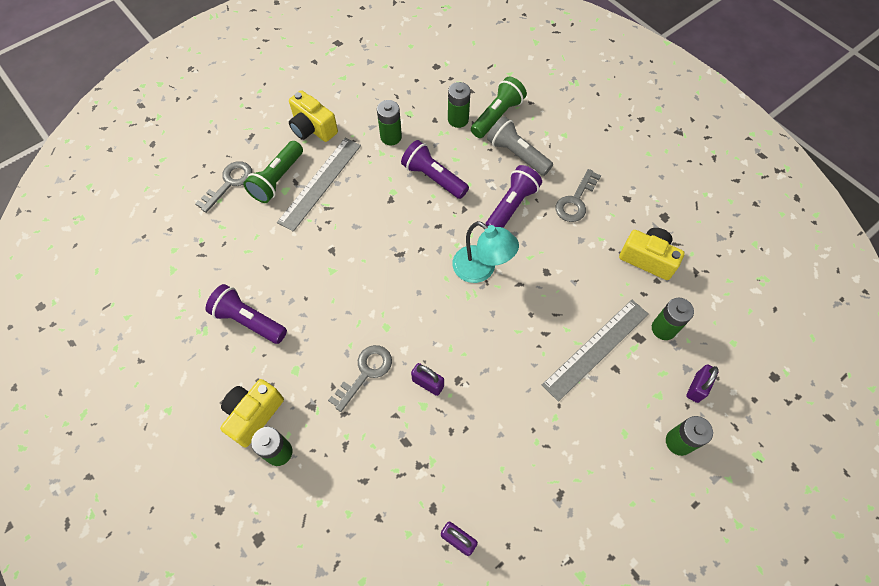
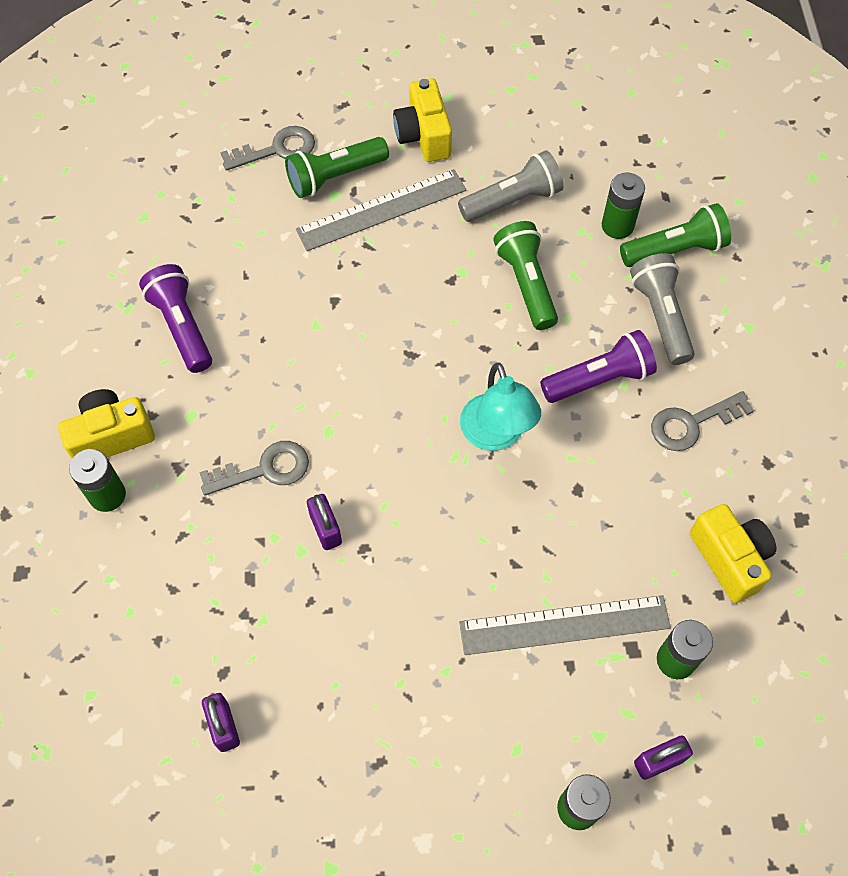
camera: 35 degrees right, 0 degrees up
green battery [377,100,402,145] -> grey flashlight [458,150,564,222]
purple flashlight [401,140,469,199] -> green flashlight [493,221,558,330]

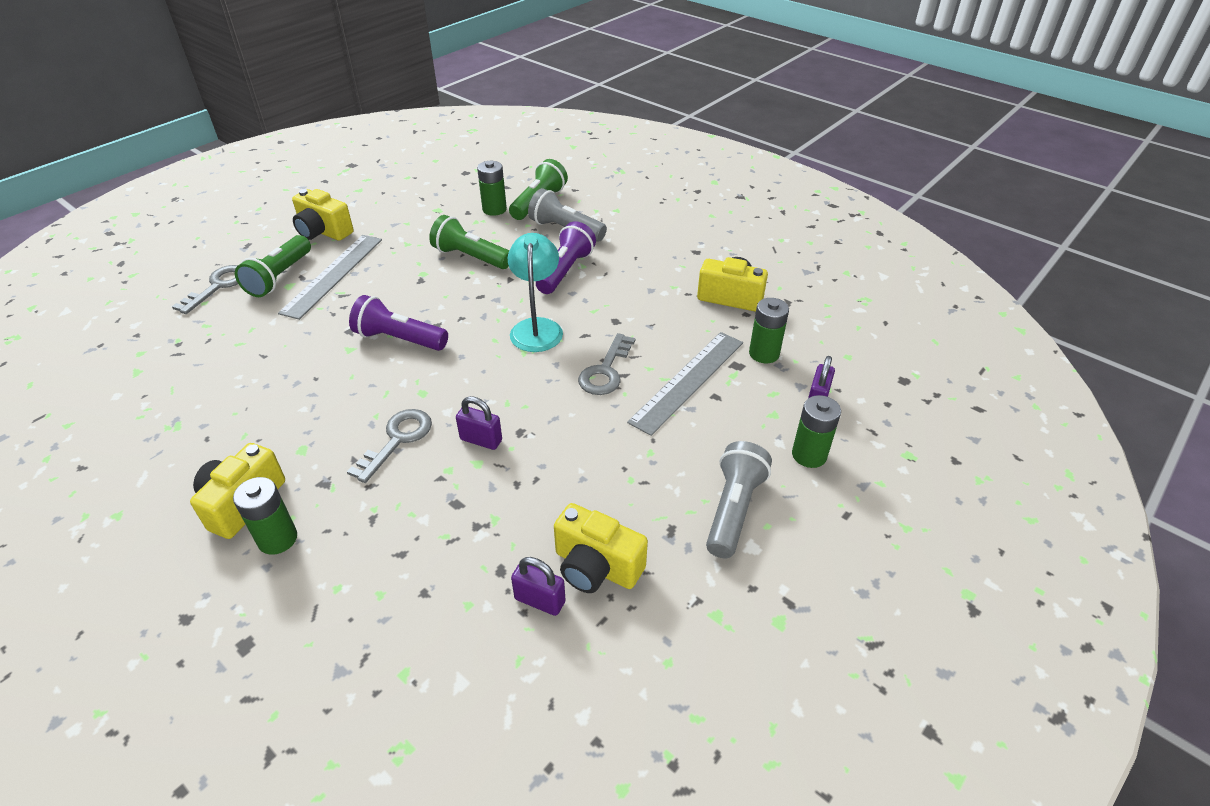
camera: 45 degrees left, 20 degrees down
purple flashlight [139,264,212,373] -> purple flashlight moved to [349,295,448,351]
grey flashlight [458,150,564,222] -> grey flashlight moved to [706,441,772,558]
turquoise lamp [460,363,541,451] -> turquoise lamp turned 120 degrees counterclockwise [508,233,563,352]
grey key [651,391,754,451] -> grey key moved to [578,333,635,395]
none -> yellow camera [554,503,648,593]

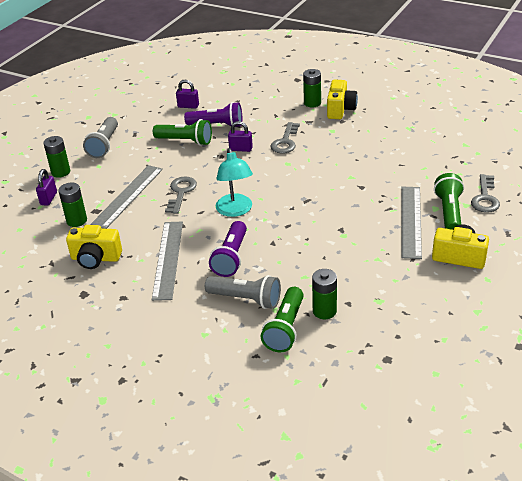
camera: 170 degrees right, 5 degrees down
purple flashlight [349,295,448,351] -> purple flashlight moved to [184,102,242,127]
green flashlight [429,215,509,269] -> green flashlight moved to [153,119,212,146]
yellow camera [554,503,648,593] -> none
none -> grey ruler [152,222,183,301]

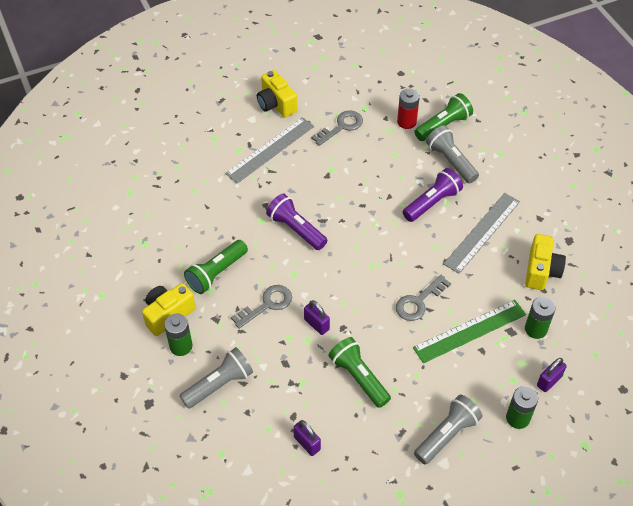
camera: 145 degrees left, 15 degrees up
yellow camera [66,225,122,269] -> yellow camera turned 60 degrees clockwise [525,234,566,290]
grey ruler [90,165,163,229] -> green ruler [413,300,526,363]
purple flashlight [184,102,242,127] -> purple flashlight moved to [266,193,327,250]
turquoise lamp [216,148,253,217] -> none
green battery [312,269,337,319] -> red battery [397,89,420,129]
green flashlight [434,173,464,230] -> green flashlight moved to [184,240,248,294]
grey key [471,174,500,213] -> grey key moved to [311,111,363,146]
none -> grey flashlight [180,347,253,409]

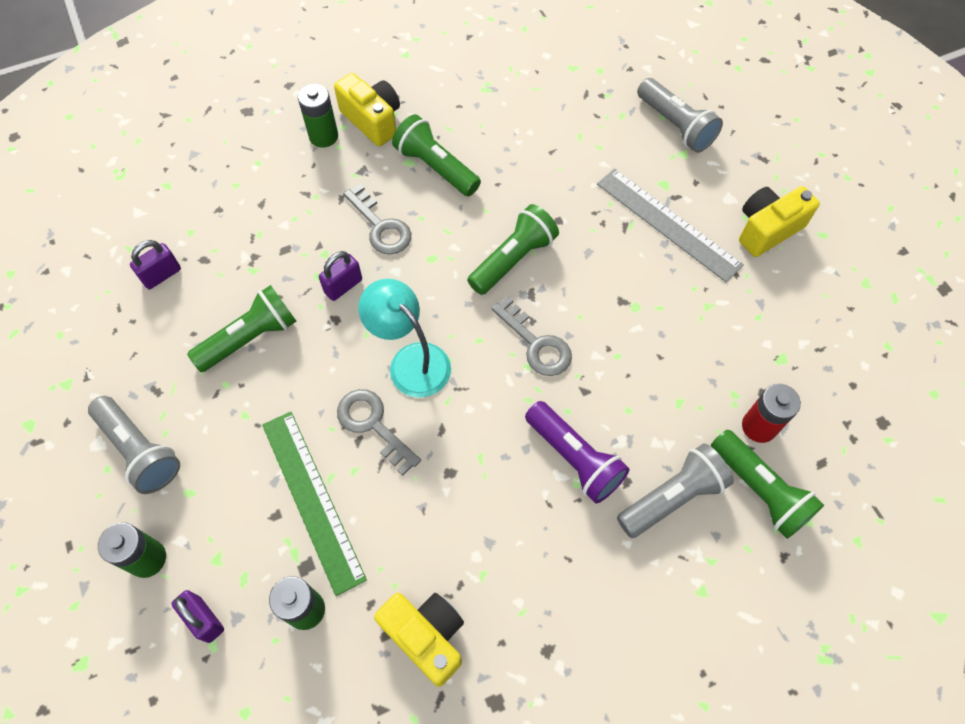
camera: 90 degrees right, 10 degrees up
grey flashlight [180,347,253,409] -> grey flashlight moved to [637,78,723,153]
purple flashlight [266,193,327,250] -> green flashlight [467,204,559,295]
grey key [311,111,363,146] -> grey key moved to [491,296,572,376]
grey ruler [443,193,520,274] -> none
yellow camera [525,234,566,290] -> yellow camera turned 150 degrees counterclockwise [374,593,464,687]
none -> turquoise lamp [358,279,451,398]

